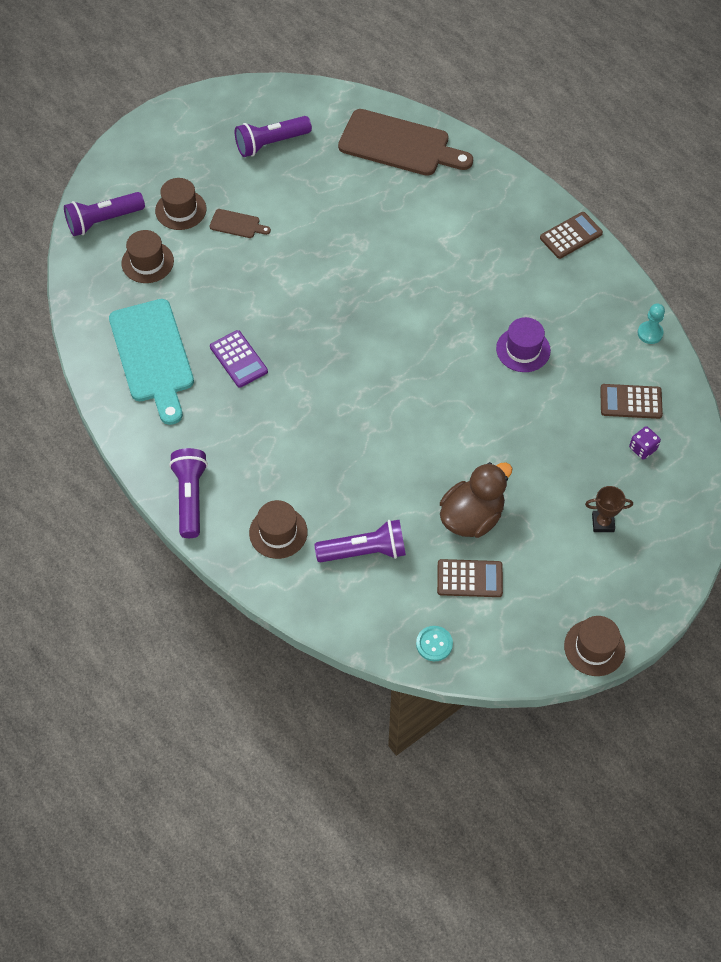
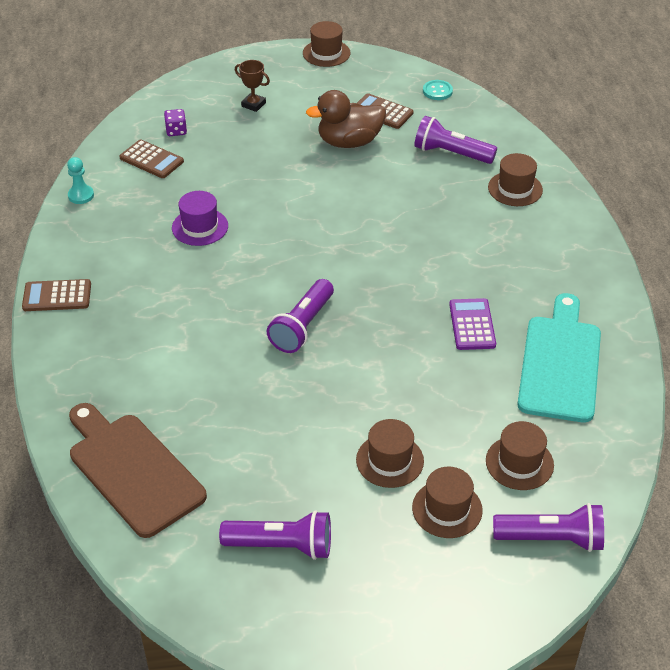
camera: 150 degrees left, 15 degrees down
purple flashlight [169,448,208,538] -> purple flashlight moved to [267,279,334,353]
brown cutting board [210,209,271,238] -> brown hat [356,419,424,488]

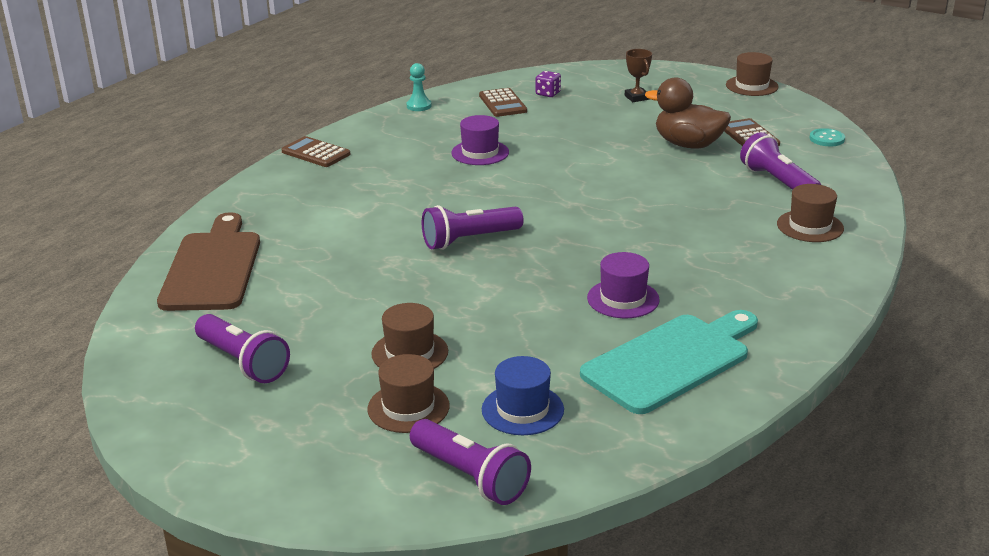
camera: 40 degrees right, 15 degrees down
purple calculator [449,298,496,350] -> purple hat [587,252,660,318]
brown hat [486,421,554,490] -> blue hat [482,356,564,435]

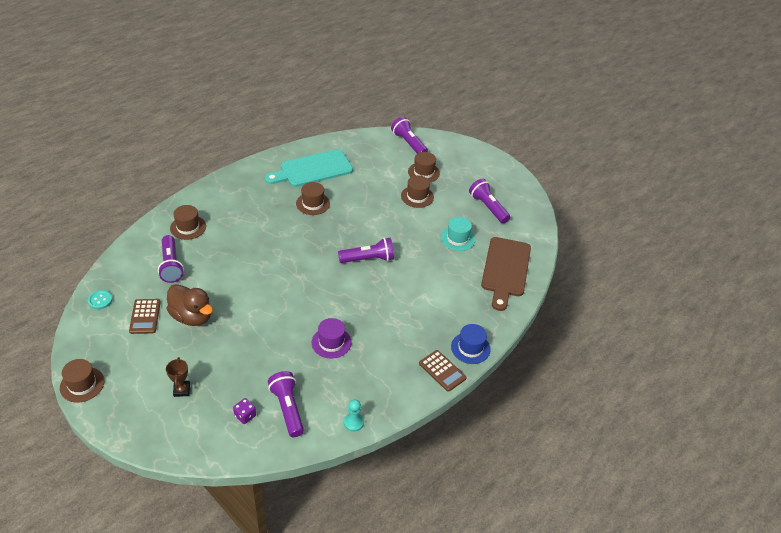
camera: 170 degrees left, 15 degrees up
brown calculator [479,88,527,117] -> purple flashlight [268,371,304,437]
blue hat [482,356,564,435] -> blue hat moved to [451,324,491,364]
purple hat [587,252,660,318] -> brown hat [296,182,330,215]
none -> turquoise hat [441,217,475,251]

